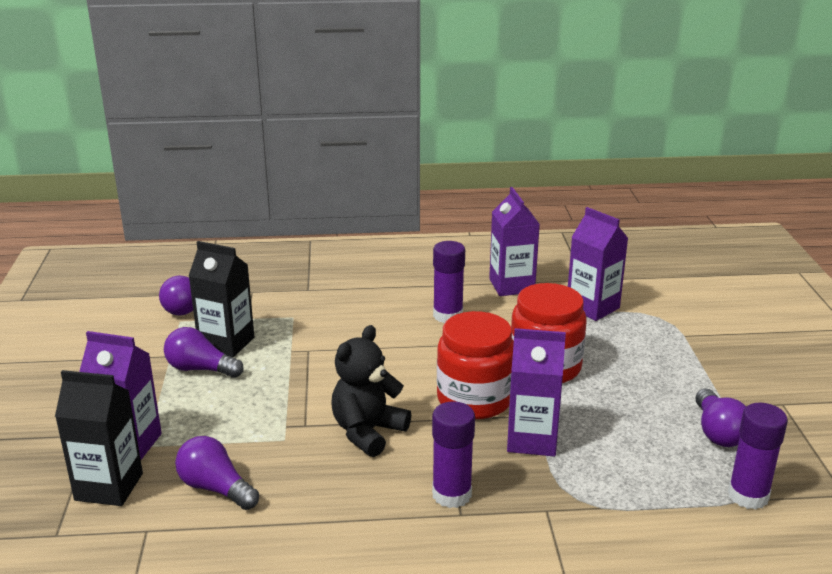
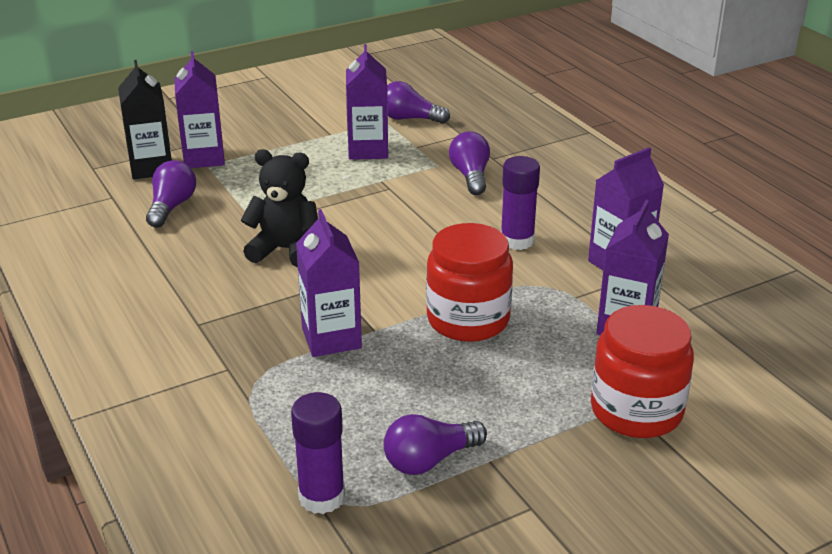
camera: 65 degrees right, 5 degrees up
purple light bulb [164,327,244,378] -> purple light bulb moved to [449,131,490,195]
black carton [189,241,254,357] -> purple carton [346,44,388,160]
purple glue stick [432,401,475,508] -> none
red jar [437,311,514,419] -> red jar moved to [591,305,694,438]

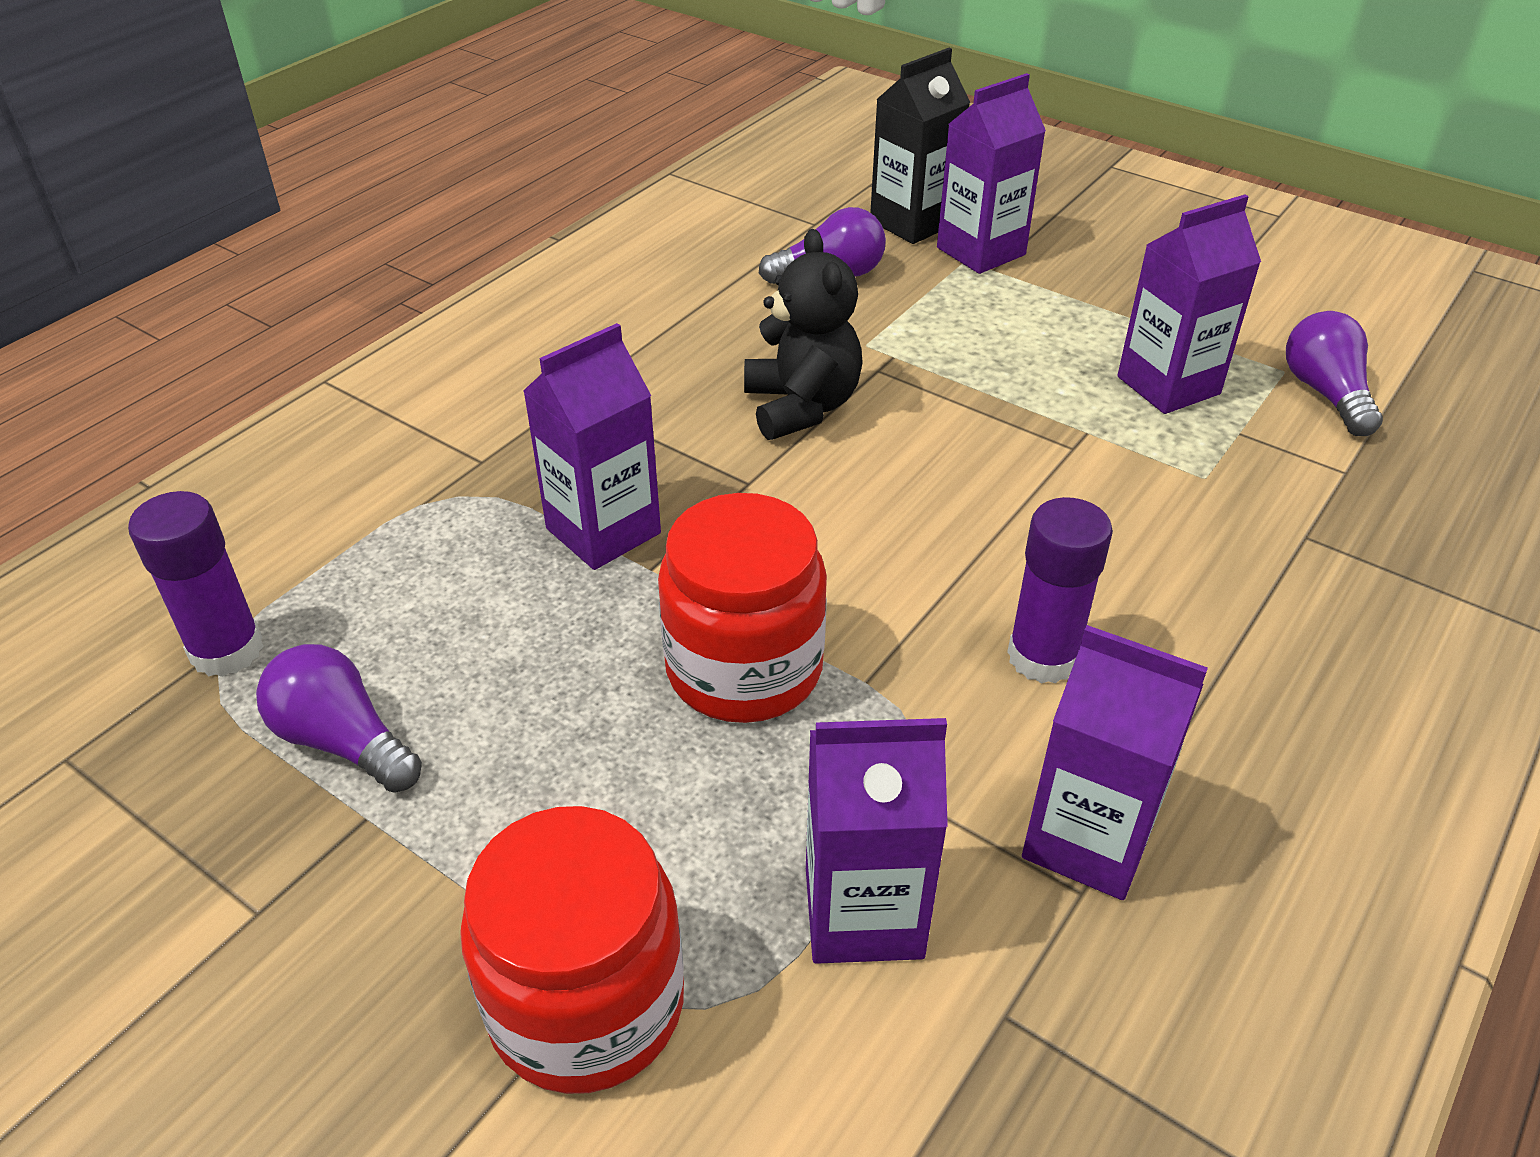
camera: 65 degrees right, 10 degrees up
purple light bulb [449,131,490,195] -> none

